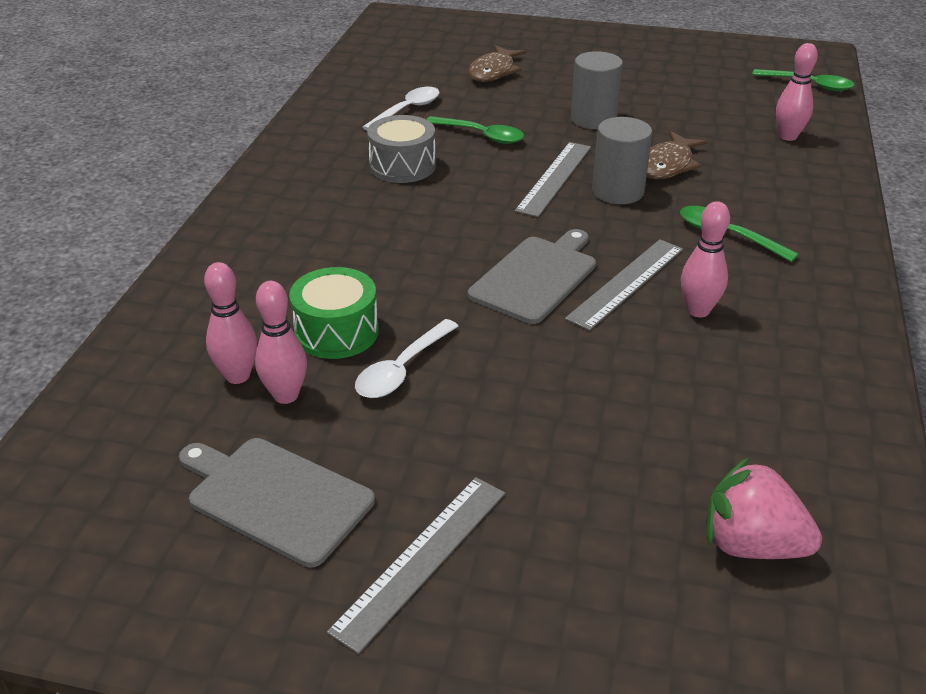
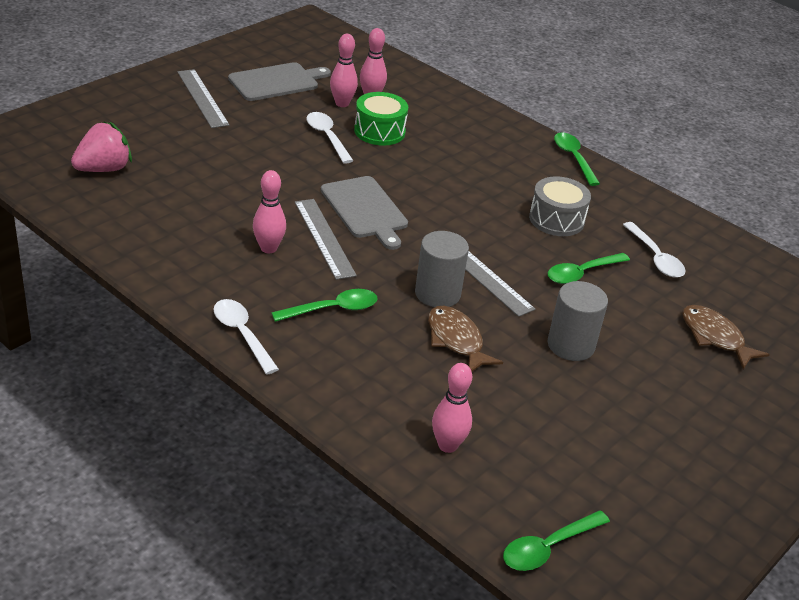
camera: 115 degrees right, 0 degrees up
none -> white spoon [214,299,279,374]
none -> green spoon [554,132,600,186]

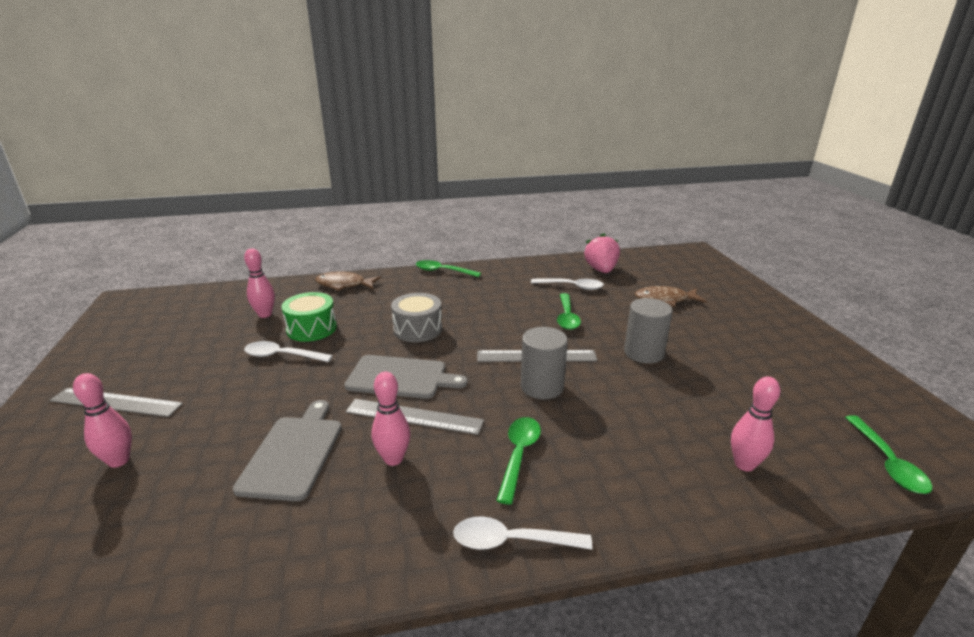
camera: 50 degrees left, 10 degrees down
pink strawberry [71,121,132,172] -> pink strawberry moved to [584,233,620,273]
grey cutting board [228,62,331,101] -> grey cutting board moved to [233,400,342,501]
pink bowling pin [330,34,358,107] -> pink bowling pin moved to [73,373,132,468]
brown fish [428,306,503,372] -> brown fish moved to [315,271,381,291]
grey drum [529,176,591,236] -> grey drum moved to [391,293,442,342]

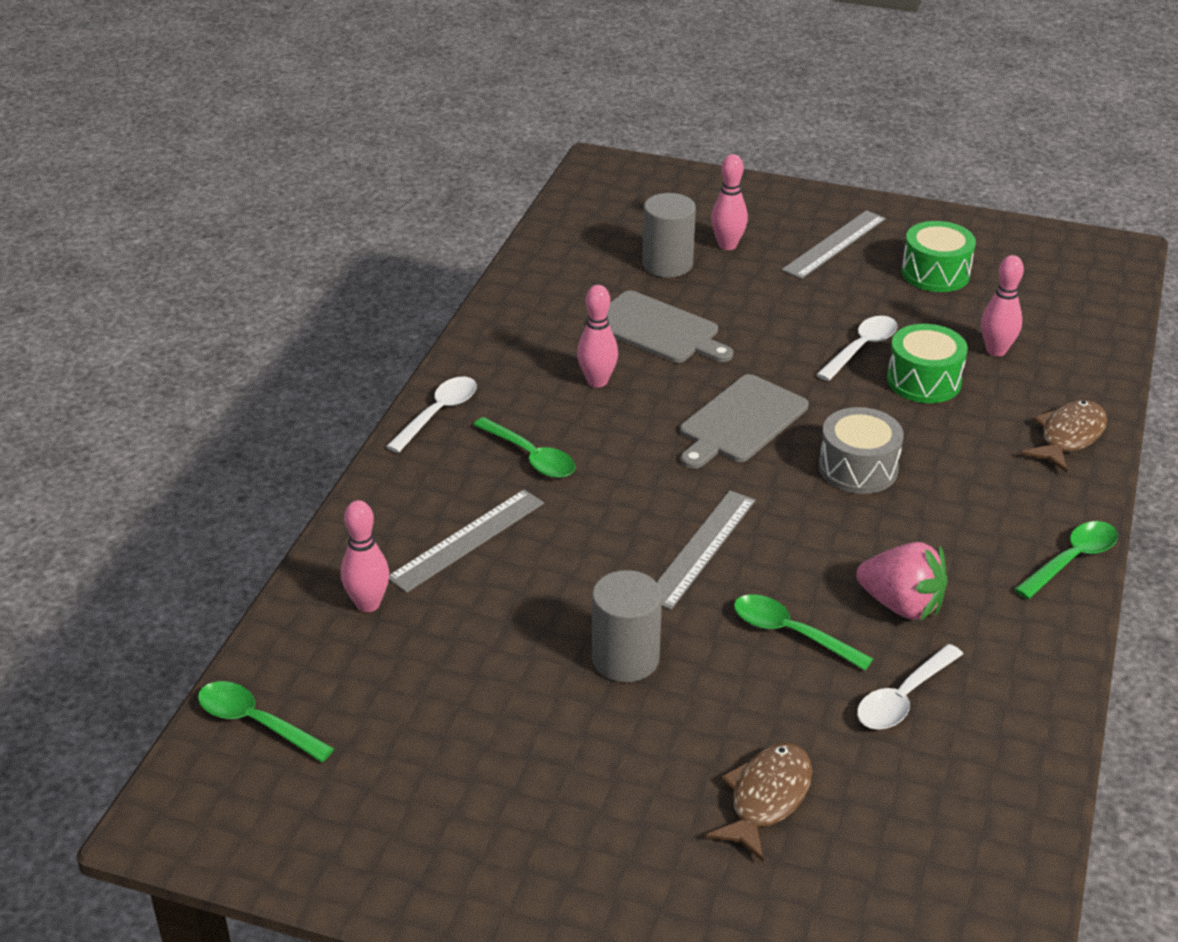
camera: 120 degrees right, 10 degrees up
grey ruler [346,399,484,435] -> grey ruler moved to [389,490,544,593]
grey cylinder [521,327,568,399] -> grey cylinder moved to [642,193,696,277]
pink strawberry [584,233,620,273] -> pink strawberry moved to [856,542,948,620]
none -> green drum [902,221,976,292]

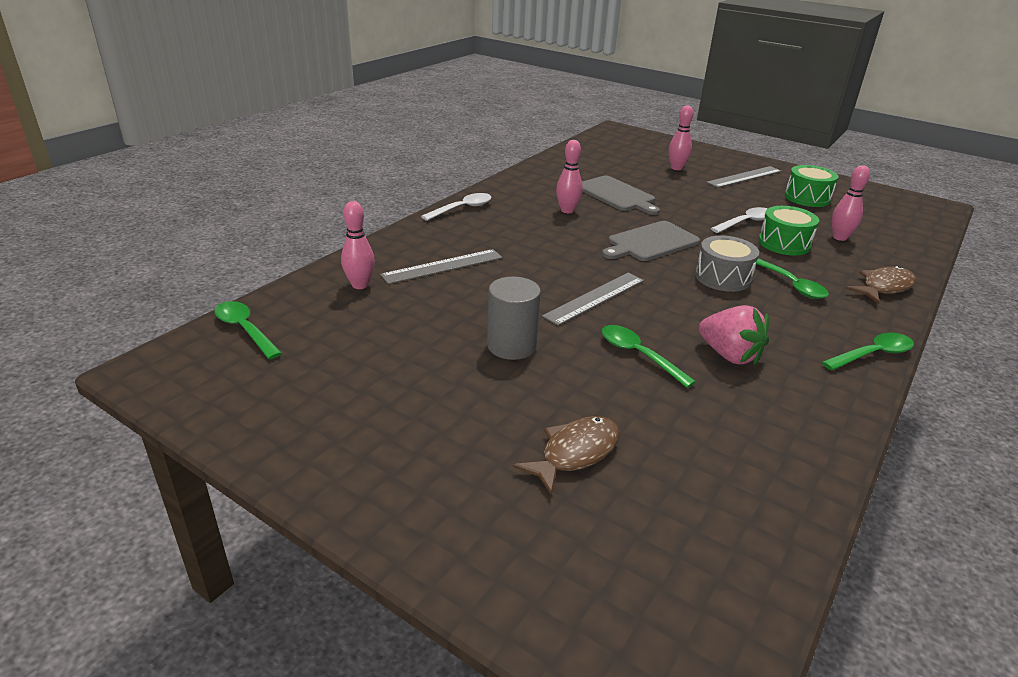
camera: 15 degrees right, 5 degrees down
green spoon [473,417,576,478] -> green spoon moved to [756,258,829,299]
grey cylinder [642,193,696,277] -> none
white spoon [857,644,963,729] -> none

